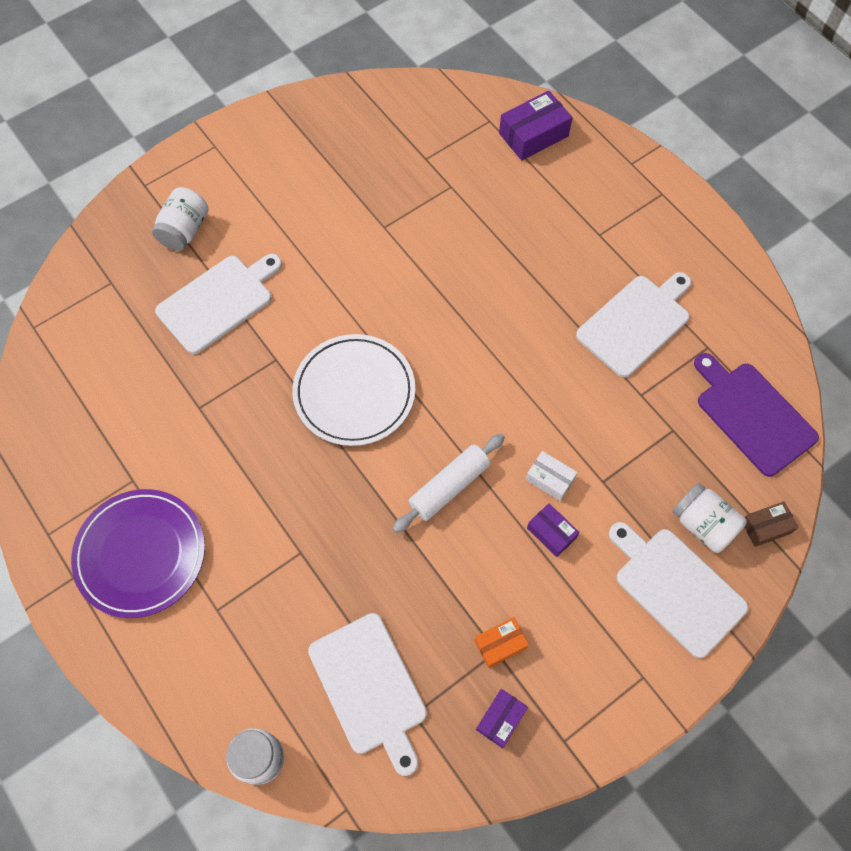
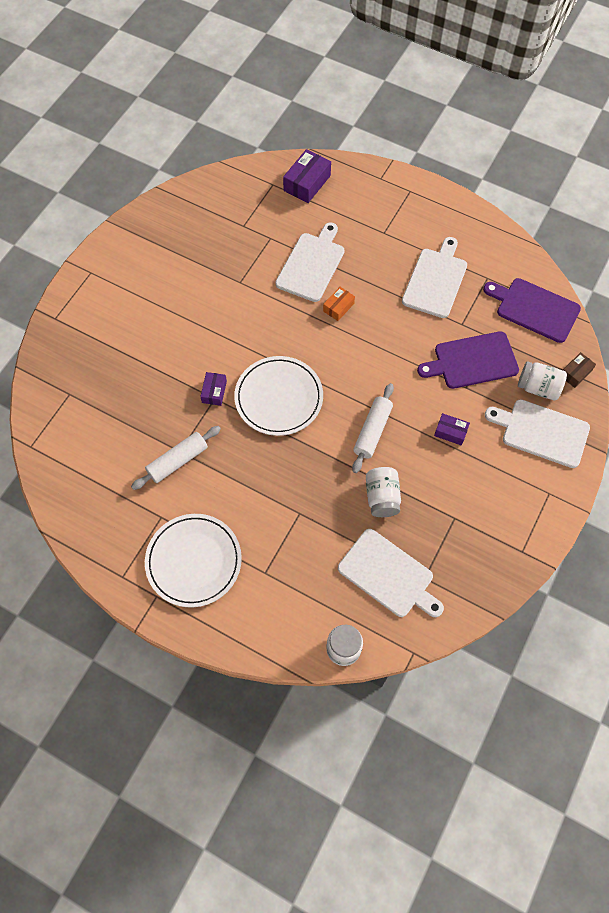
camera: 25 degrees left, 0 degrees up
purple plate [71,489,205,618] -> white plate [145,514,242,608]
white jar [152,187,209,251] -> white jar moved to [366,467,401,517]
white cutting board [155,254,282,354] -> white cutting board moved to [275,222,345,302]
orange box [474,617,529,668] -> orange box moved to [323,287,355,321]
purple box [476,689,528,748] -> purple box moved to [200,372,227,406]
white box [526,451,577,501] -> none
none -> white rolling pin [131,426,221,490]
none -> purple cutting board [417,331,519,389]

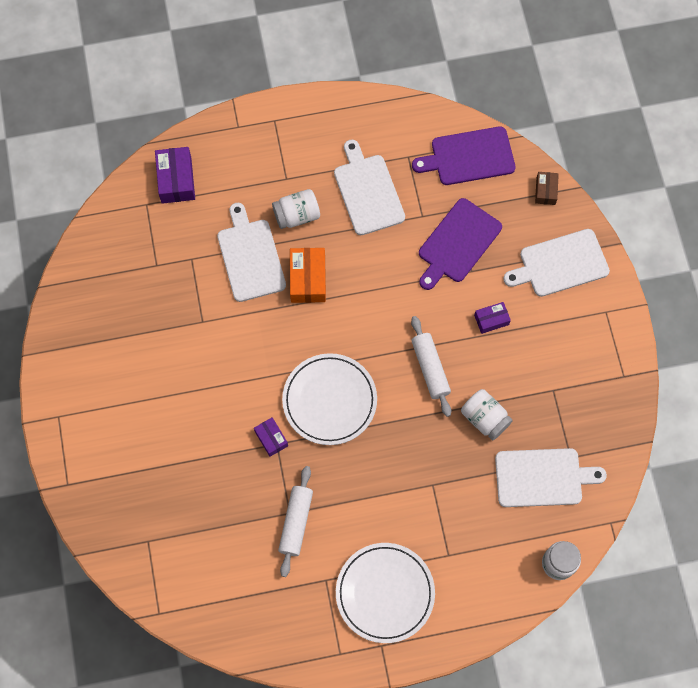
camera: 40 degrees left, 5 degrees up
orange box [323,287,355,321] -> orange box [290,248,326,303], size x1.67
white jar [518,361,567,400] -> white jar moved to [272,189,320,229]

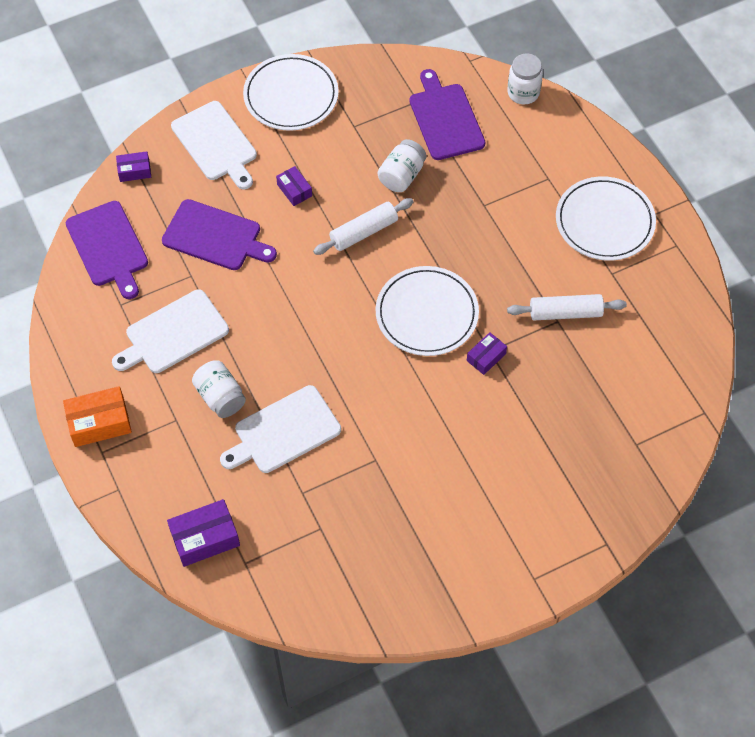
camera: 105 degrees left, 10 degrees down
orange box [290,248,326,303] -> orange box moved to [63,386,132,447]
white cutting board [495,448,607,507] -> purple cutting board [410,69,486,160]
brown box [535,172,559,205] -> purple box [116,151,151,182]
none -> white plate [243,54,339,131]

